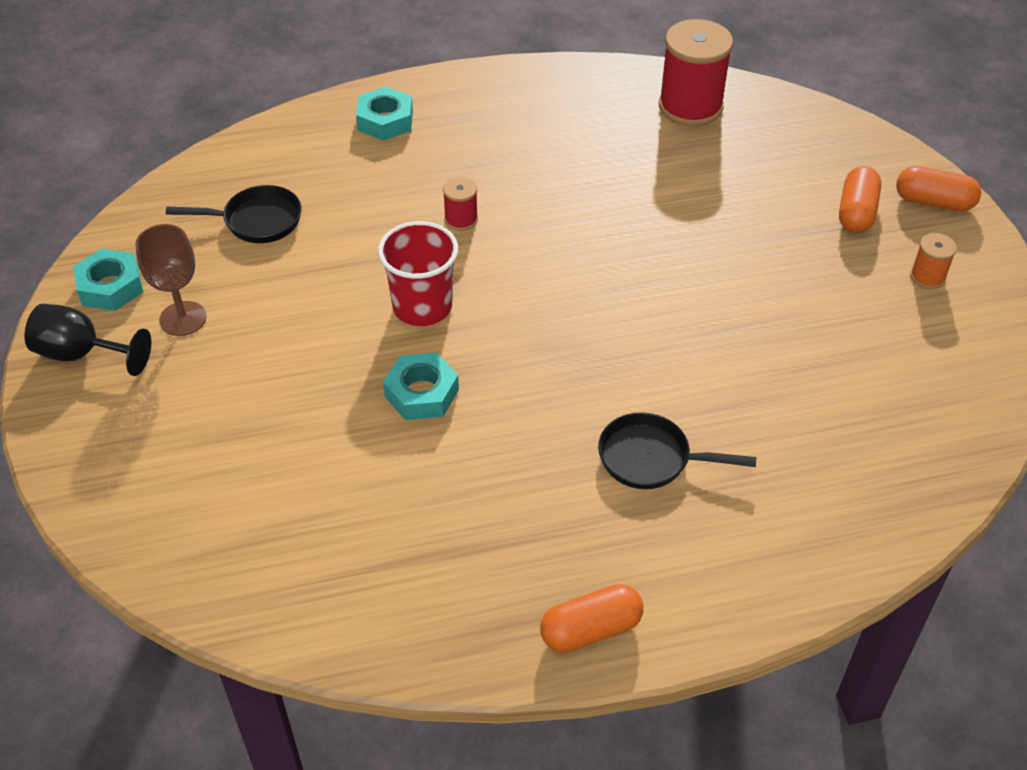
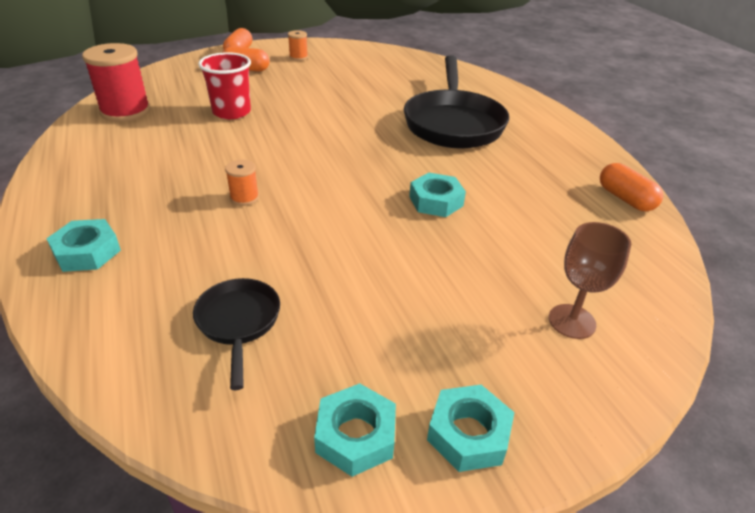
camera: 100 degrees left, 10 degrees down
black goblet [25,304,151,376] -> turquoise nut [427,385,515,472]
brown goblet [135,224,206,336] -> brown goblet moved to [549,222,631,339]
red cup [378,221,458,326] -> red cup moved to [198,52,251,119]
red spool [443,177,478,231] -> orange spool [225,160,259,206]
orange capsule [540,584,643,653] -> orange capsule moved to [600,163,663,211]
black pan [598,412,757,489] -> black pan [404,55,509,148], size x1.96

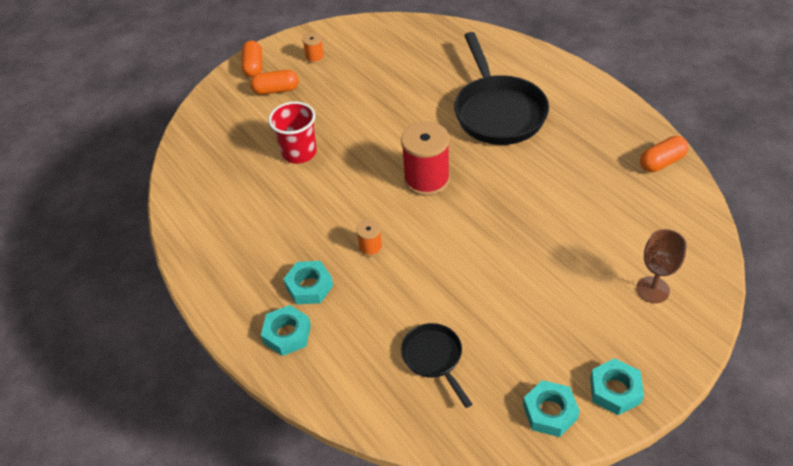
camera: 10 degrees left, 10 degrees up
red spool [82,43,151,122] -> red spool moved to [401,121,450,196]
turquoise nut [409,173,466,217] -> turquoise nut moved to [283,261,333,304]
orange capsule [600,163,663,211] -> orange capsule turned 75 degrees counterclockwise [640,136,689,172]

